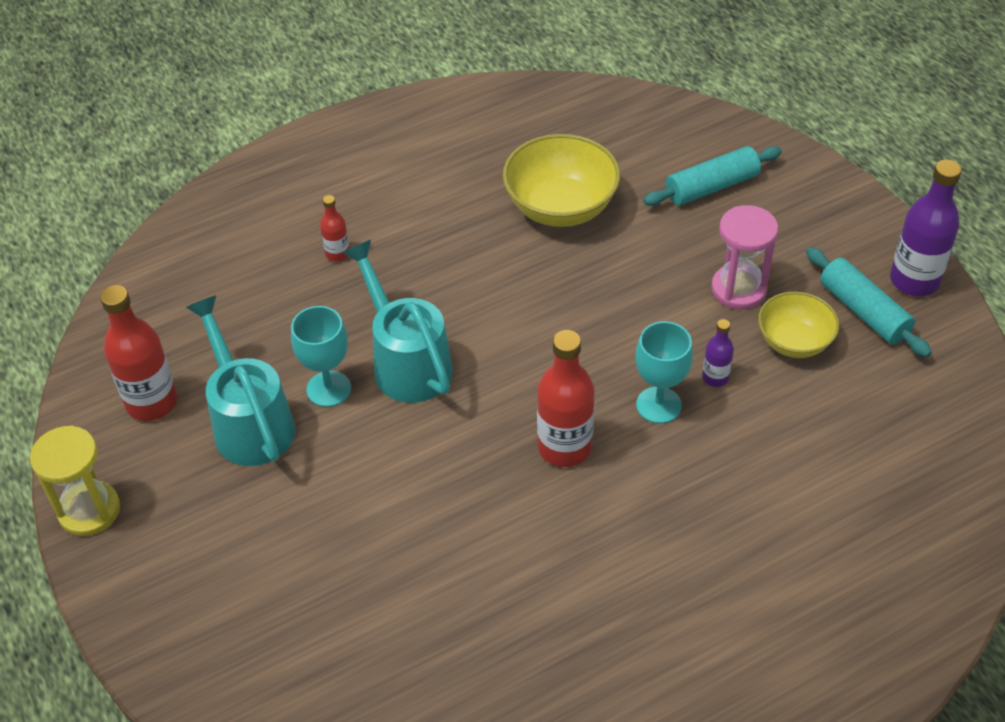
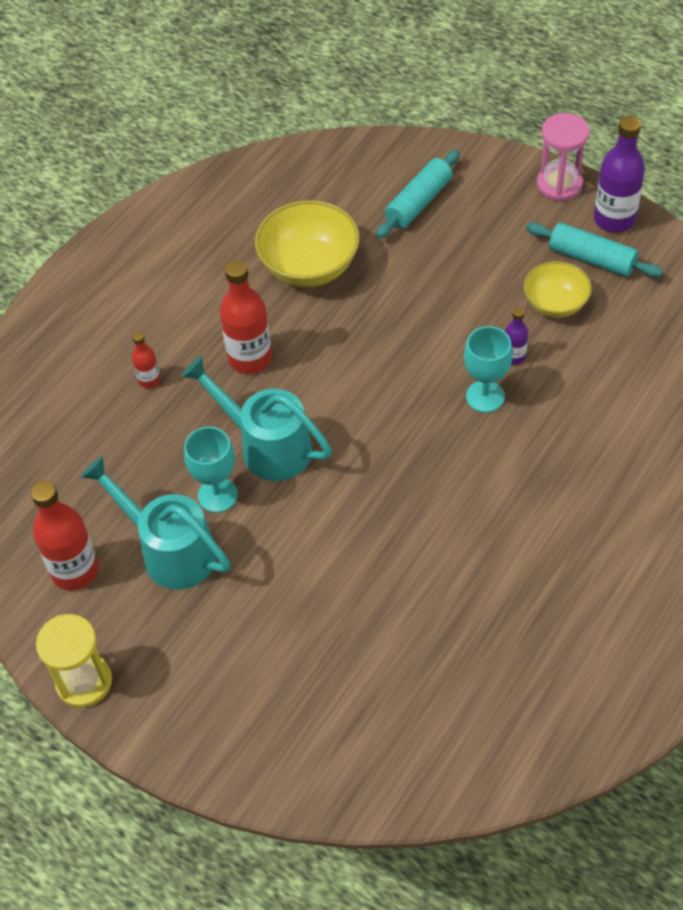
camera: 25 degrees left, 5 degrees up
red bottle [537,330,595,467] -> red bottle moved to [220,260,272,374]
pink hourglass [711,205,778,310] -> pink hourglass moved to [537,113,590,201]

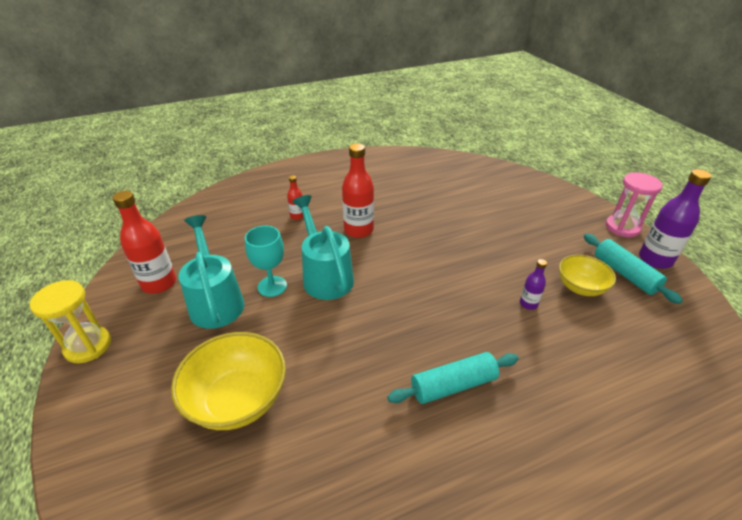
camera: 30 degrees right, 15 degrees down
yellow bowl [255,200,360,287] -> yellow bowl moved to [171,332,286,430]
turquoise rolling pin [376,150,460,238] -> turquoise rolling pin moved to [387,352,519,404]
turquoise goblet [464,326,513,413] -> none

